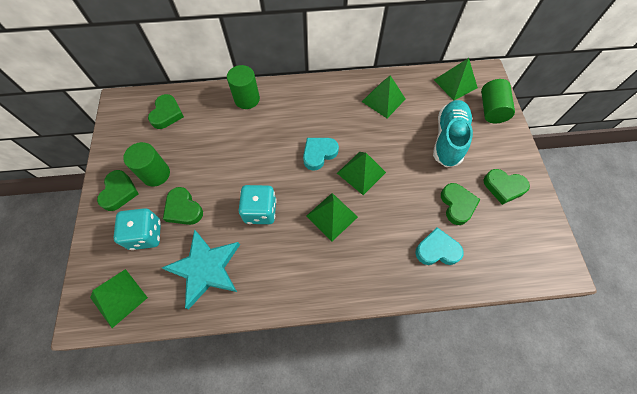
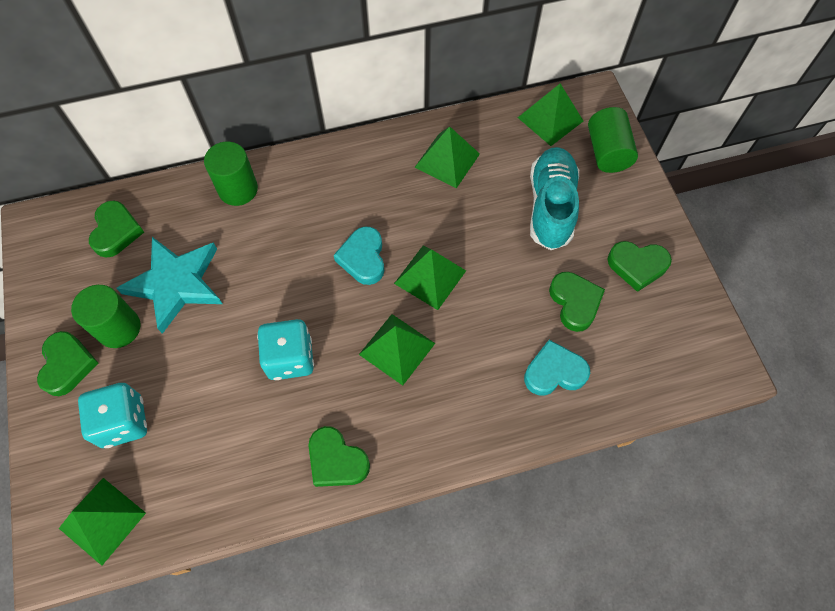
camera: 10 degrees left, 0 degrees up
turquoise star [162,229,240,309] -> turquoise star moved to [116,237,222,334]
green heart [163,187,203,225] -> green heart moved to [309,426,370,487]
turquoise heart [303,138,339,171] -> turquoise heart turned 45 degrees counterclockwise [334,227,384,285]

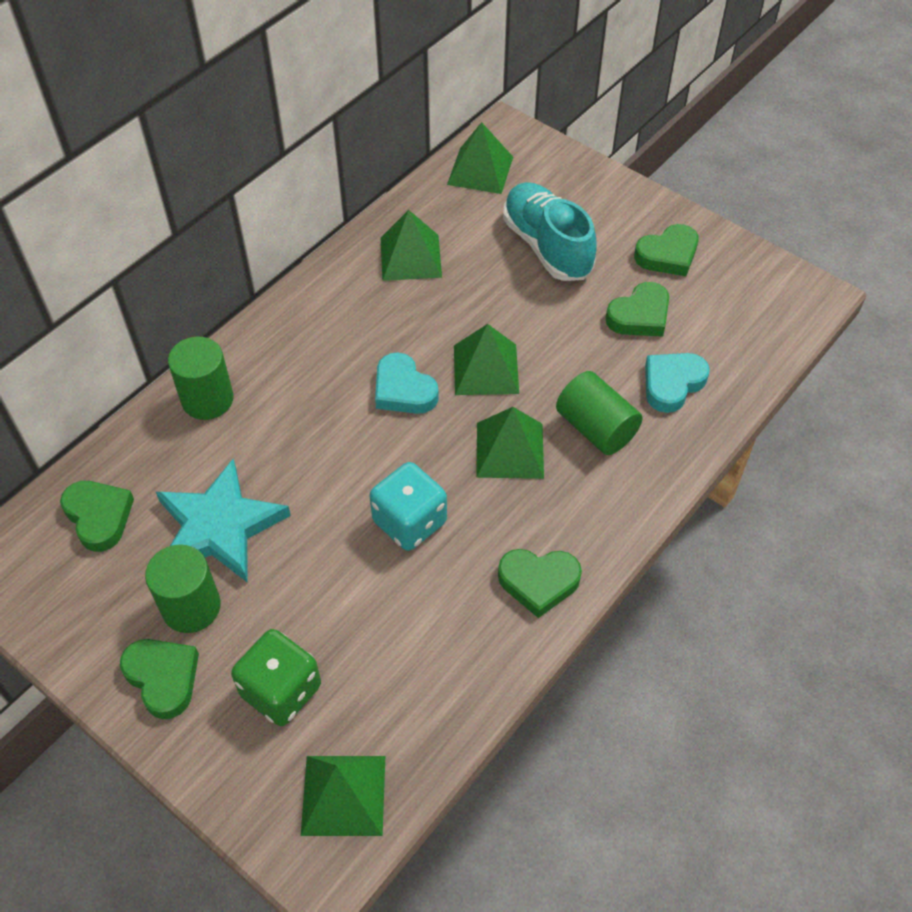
camera: 35 degrees left, 10 degrees down
turquoise dice [78,383,147,448] -> green dice [231,629,321,726]
green heart [549,272,605,332] -> green heart turned 105 degrees clockwise [605,282,669,336]
green cylinder [588,107,638,173] -> green cylinder moved to [556,371,643,455]

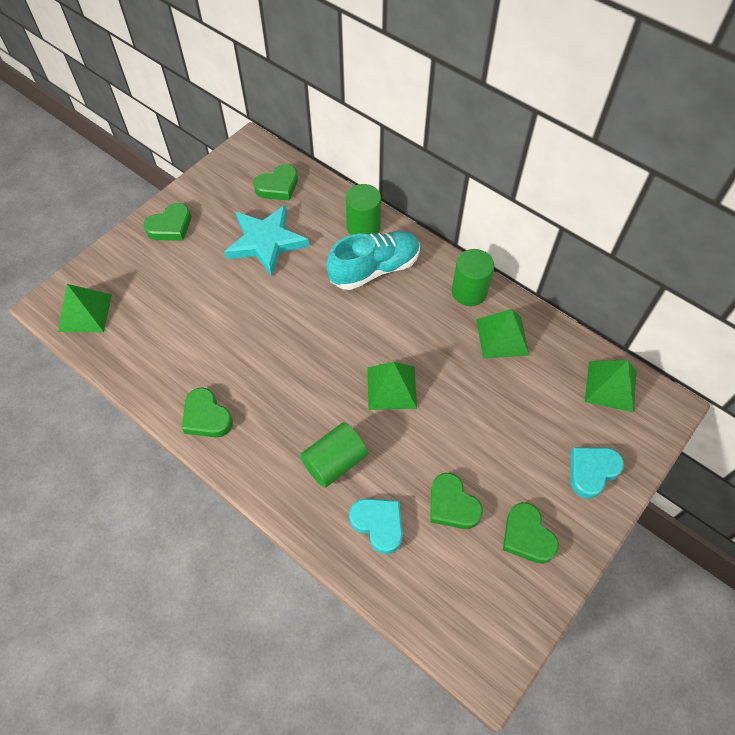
camera: 90 degrees right, 5 degrees up
green cylinder [145,544,221,633] -> green cylinder moved to [452,249,494,306]
green dice [231,629,321,726] -> none
turquoise dice [370,462,447,551] -> none
turquoise heart [375,353,439,414] -> turquoise heart moved to [571,447,624,499]
green pyramid [476,407,544,479] -> none
green heart [498,549,582,618] -> green heart turned 45 degrees counterclockwise [182,387,233,437]
turquoise shoe [503,182,596,281] -> turquoise shoe moved to [327,231,420,290]

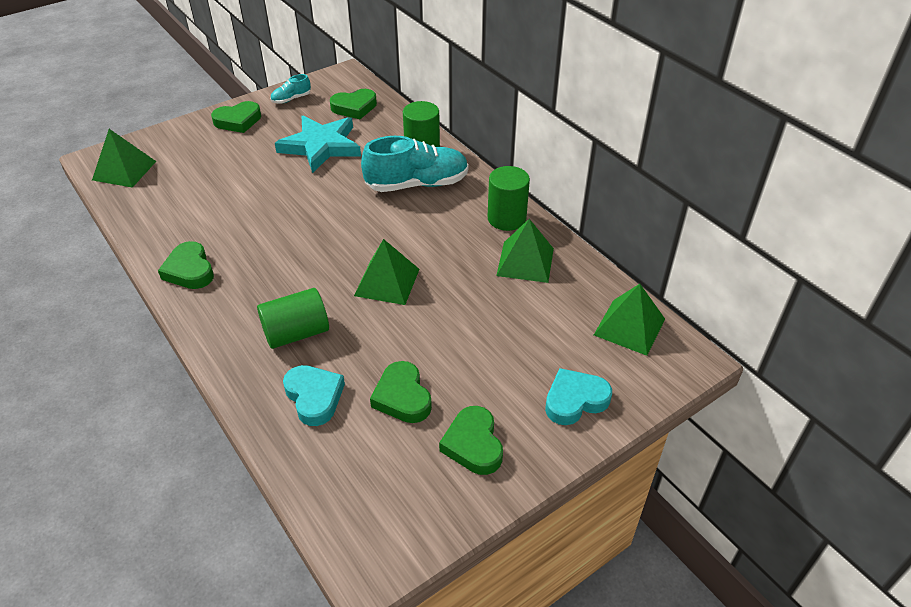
camera: 15 degrees right, 15 degrees down
none -> turquoise shoe [270,74,311,104]

